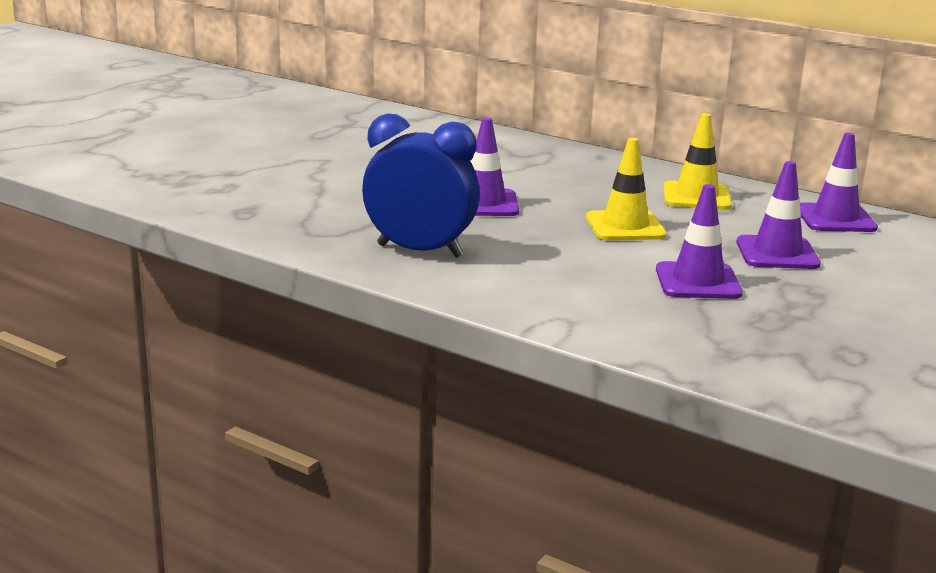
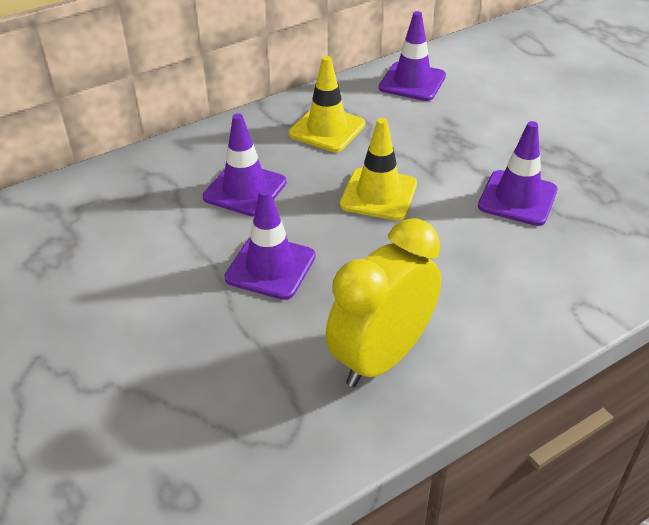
camera: 65 degrees left, 20 degrees up
blue clock [362,113,480,258] -> yellow clock [326,218,441,387]
purple traffic cone [736,161,821,269] -> purple traffic cone moved to [203,113,286,217]

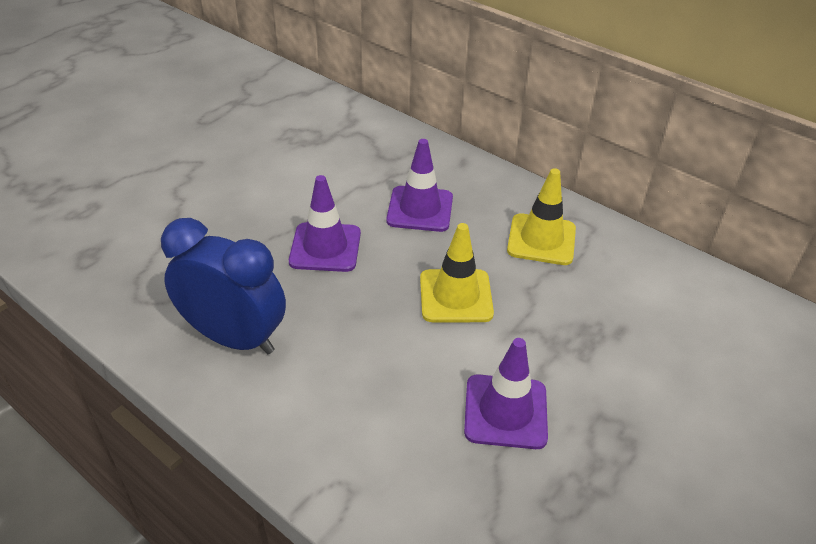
camera: 70 degrees right, 0 degrees up
yellow clock [326,218,441,387] -> blue clock [161,218,286,354]
purple traffic cone [379,11,446,101] -> none

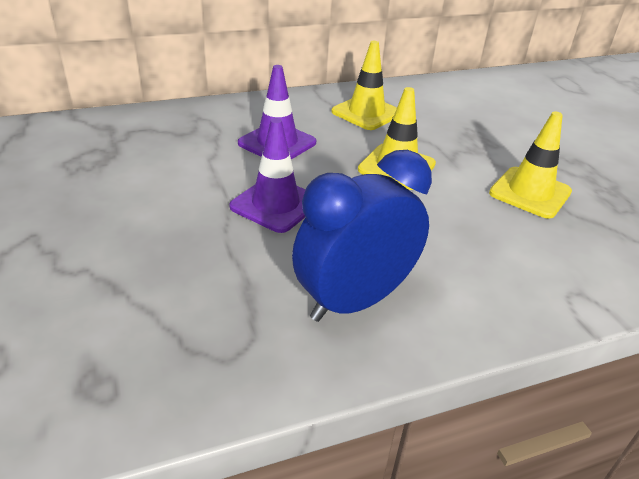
camera: 60 degrees left, 5 degrees down
purple traffic cone [464,338,548,449] -> yellow traffic cone [489,111,572,219]

